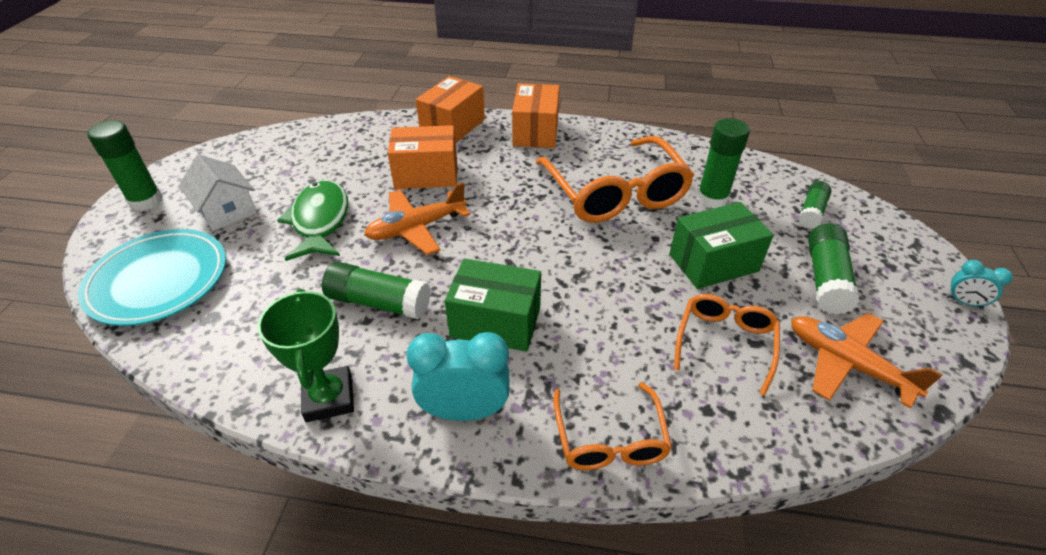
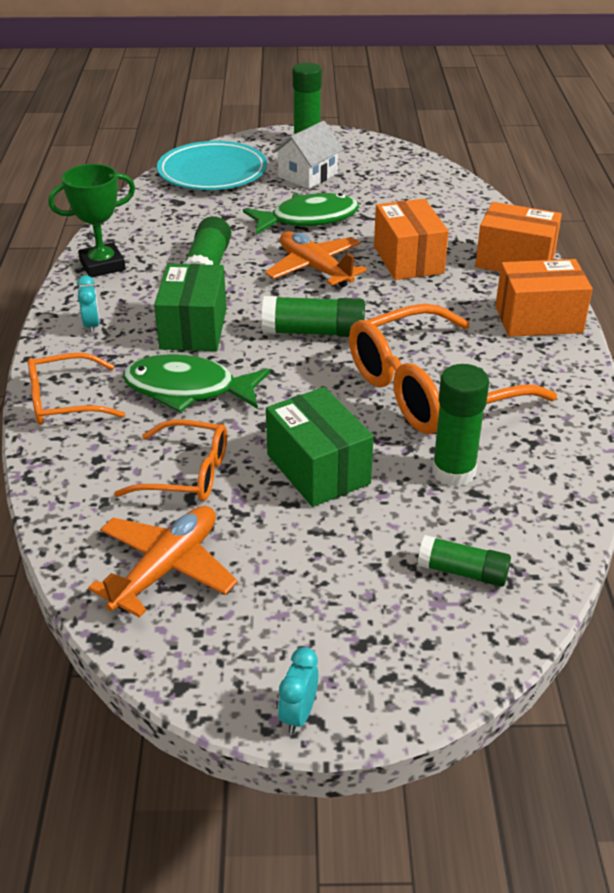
camera: 80 degrees right, 5 degrees down
turquoise clock [406,332,509,421] -> turquoise clock [77,275,100,334], size x0.53
green glue stick [808,223,860,315] -> green glue stick moved to [262,296,365,337]
none -> green fish [123,354,270,412]

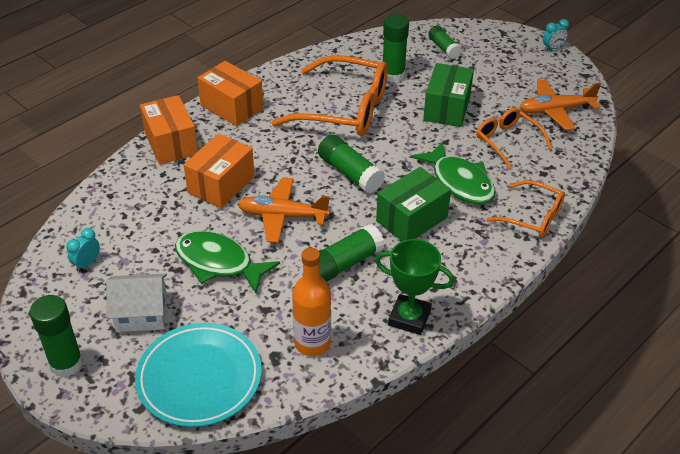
camera: 135 degrees left, 5 degrees up
turquoise clock [77,275,100,334] -> turquoise clock moved to [66,228,100,272]
orange plane [265,231,367,288] -> orange plane turned 90 degrees clockwise [238,177,330,243]
none -> orange bottle [292,248,331,356]

